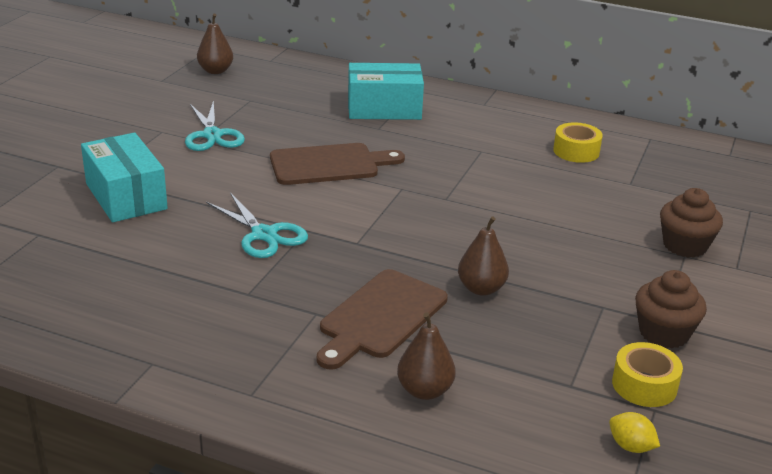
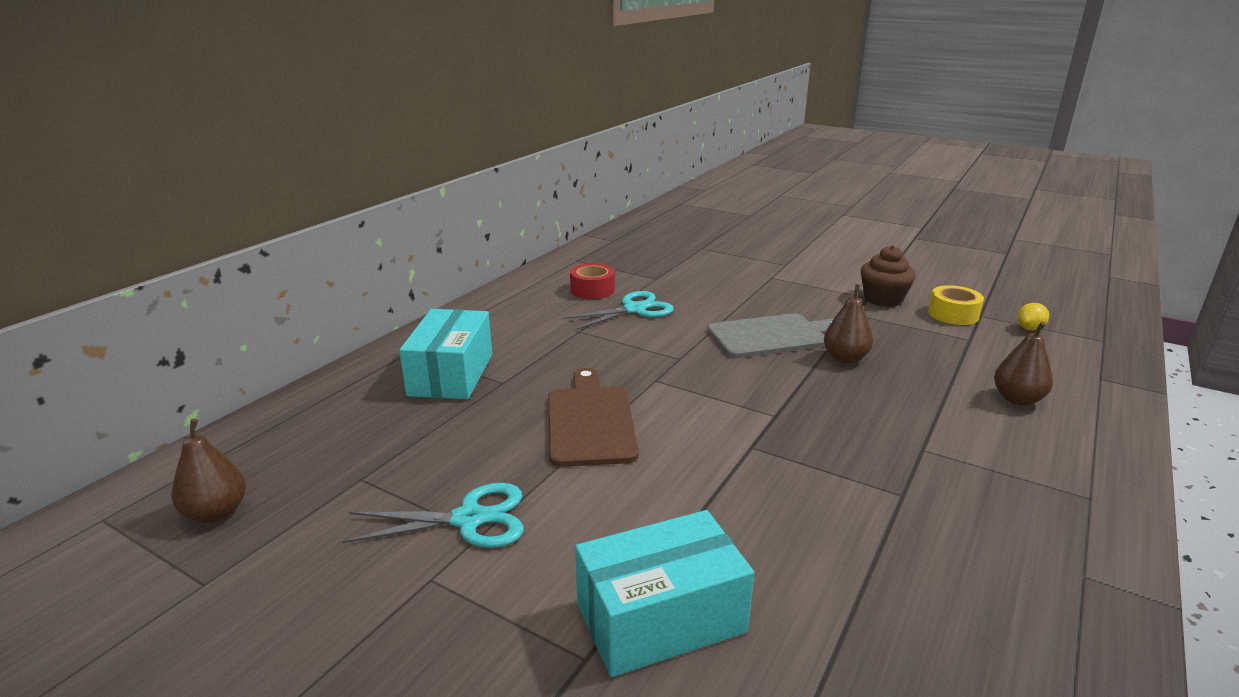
camera: 80 degrees left, 5 degrees down
turquoise scissors [206,193,308,258] -> turquoise scissors moved to [562,291,674,330]
brown cutting board [317,269,448,369] -> none
yellow tape [553,122,603,163] -> red tape [570,263,615,299]
brown cupcake [660,188,723,258] -> none
none -> grey cutting board [707,313,833,358]

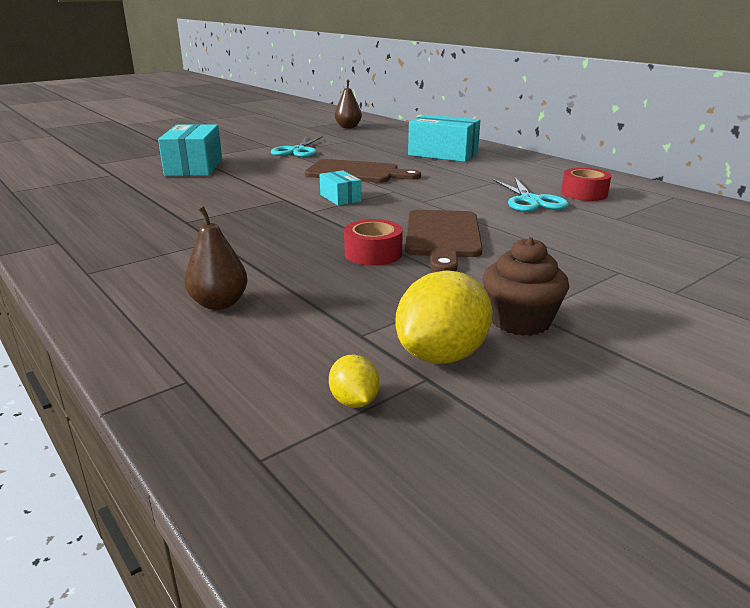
camera: 110 degrees right, 0 degrees up
grey cutting board [707,313,833,358] -> brown cutting board [405,210,483,272]
brown pear [824,284,873,363] -> red tape [344,219,403,266]
yellow tape [928,285,984,325] -> yellow lemon [396,270,493,364]
none -> turquoise box [320,170,362,206]

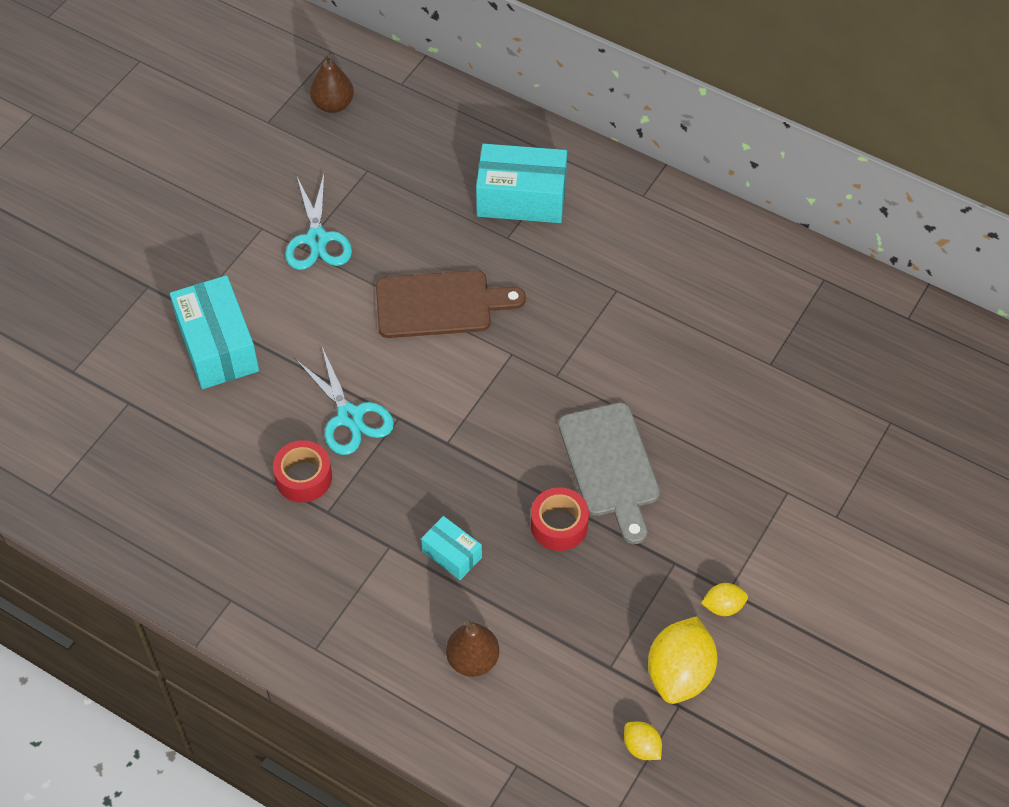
camera: 20 degrees left, 30 degrees up
turquoise box [320,170,362,206] -> turquoise box moved to [421,516,482,580]
brown cutting board [405,210,483,272] -> grey cutting board [558,402,660,544]
brown cupcake [483,237,569,336] -> yellow lemon [701,583,748,616]
turquoise scissors [493,176,569,212] -> turquoise scissors moved to [296,347,394,455]
red tape [561,168,611,201] -> red tape moved to [273,440,332,503]

